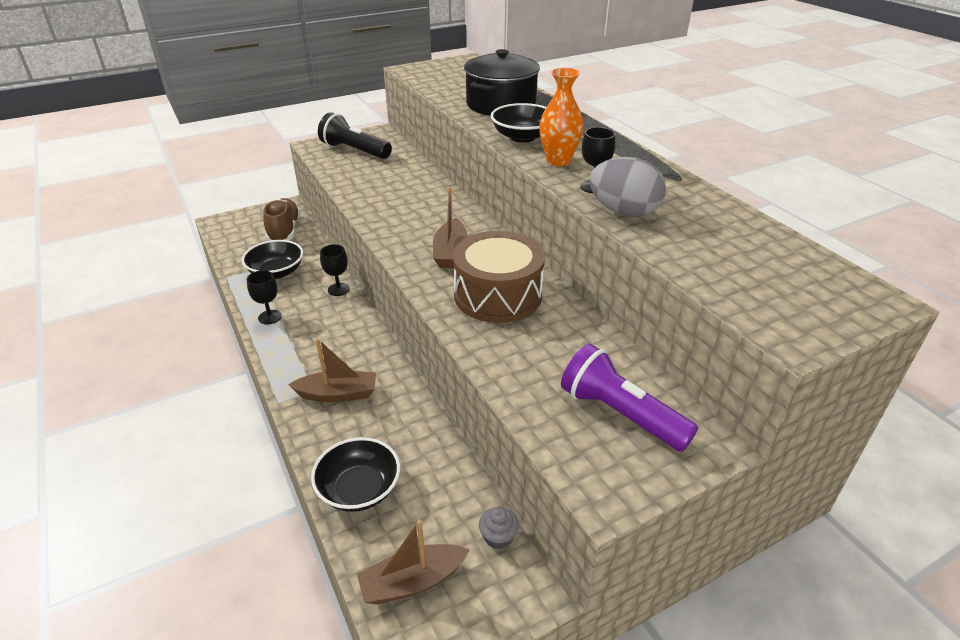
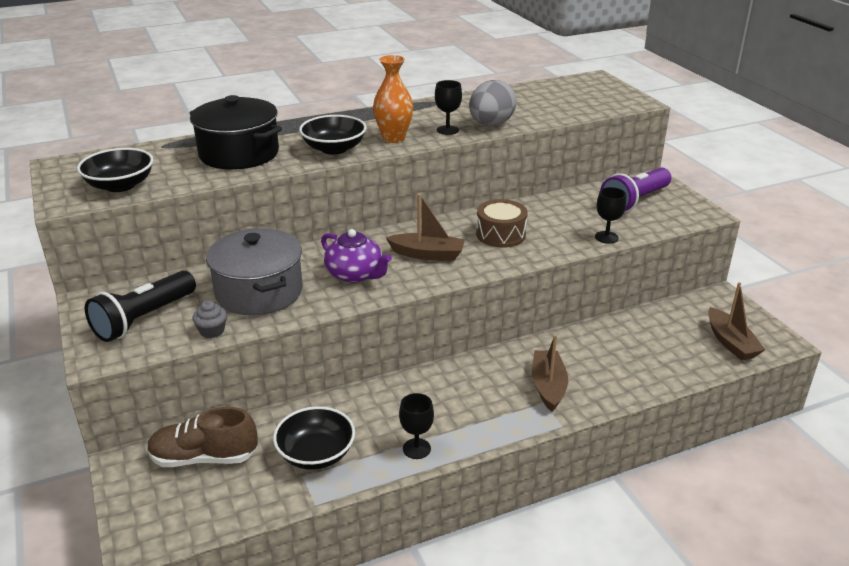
camera: 85 degrees left, 5 degrees down
black bowl [311,437,400,512] -> black bowl moved to [77,148,154,192]
black goblet [320,244,350,296] -> black goblet moved to [595,187,626,244]
brown drum [453,231,545,323] -> brown drum [476,199,528,248], size x0.64
grey cupcake [479,507,519,549] -> grey cupcake moved to [192,300,227,338]
none -> grey pot [206,228,303,315]
none -> purple teapot [321,229,392,283]

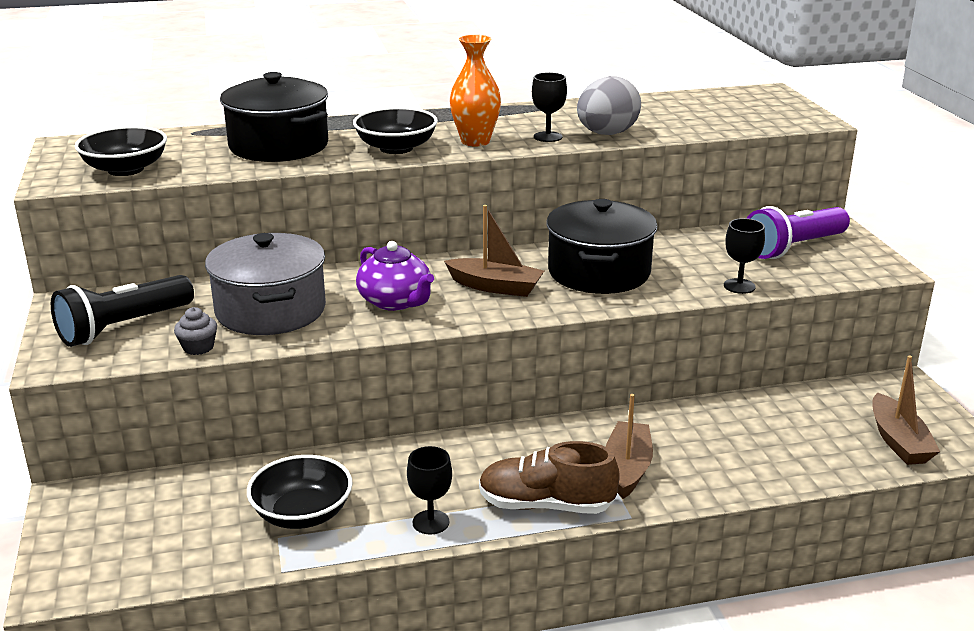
camera: 10 degrees right, 5 degrees down
brown shoe [147,407,258,467] -> brown shoe moved to [479,441,620,514]
brown drum [476,199,528,248] -> black pot [546,199,658,294]

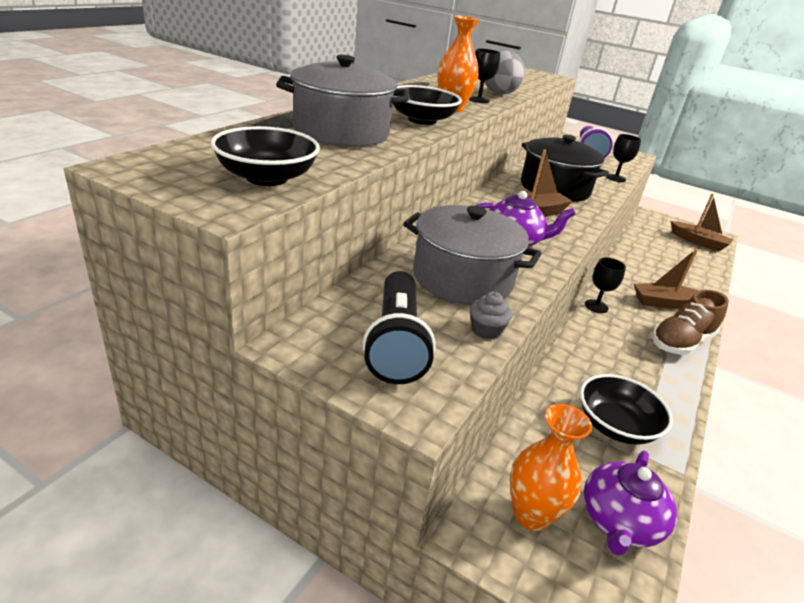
camera: 50 degrees left, 5 degrees up
black pot [220,72,328,162] -> grey pot [276,55,409,147]
black goblet [407,446,452,535] -> black goblet moved to [585,257,626,313]
brown boat [606,394,653,499] -> brown boat turned 60 degrees counterclockwise [634,249,699,308]
none -> orange vase [510,404,592,531]
none -> purple teapot [584,451,677,555]

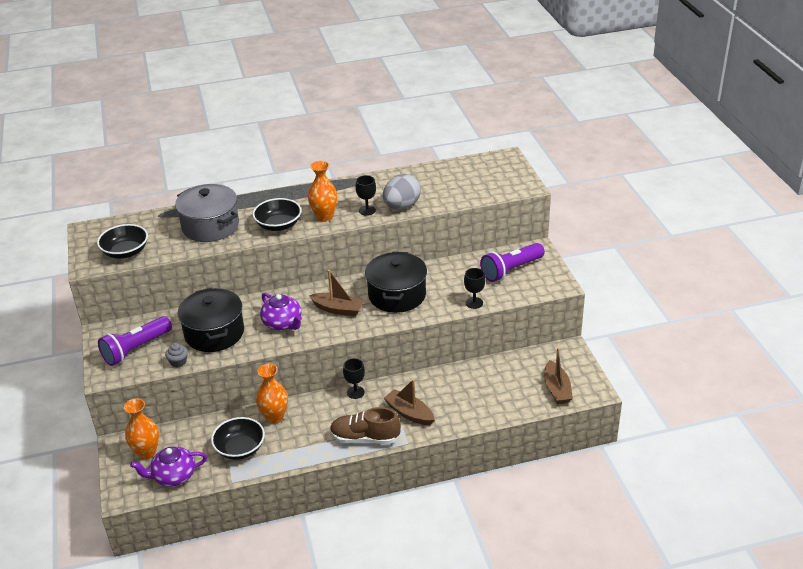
camera: 50 degrees right, 5 degrees up
black flashlight [363,271,436,384] -> purple flashlight [98,316,172,366]
grey pot [403,205,542,305] -> black pot [178,287,244,352]
none -> orange vase [256,364,288,424]

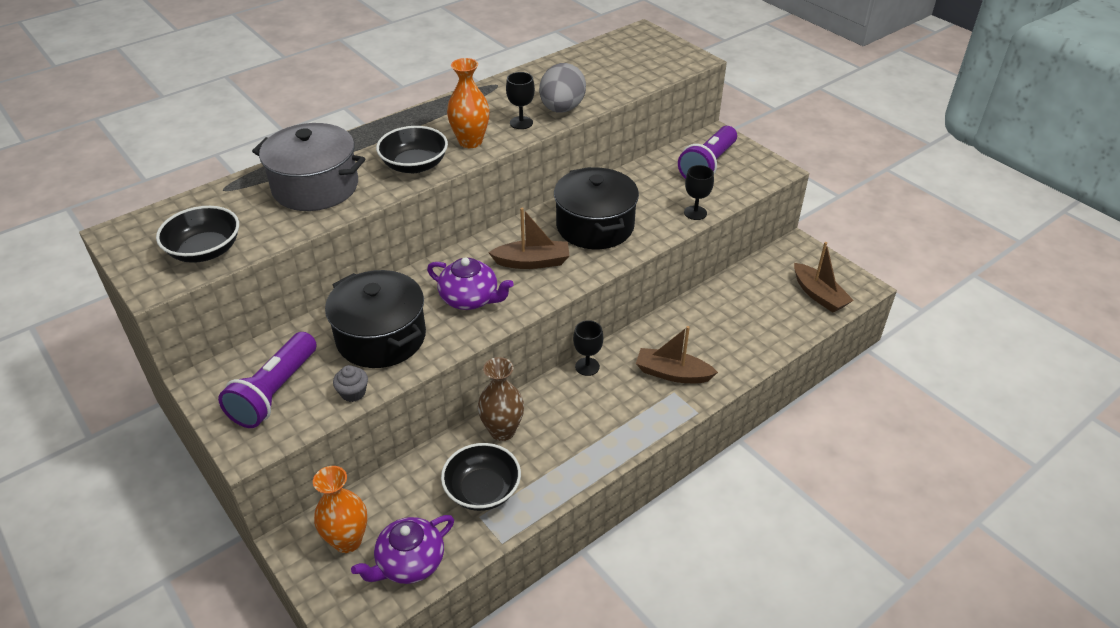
camera: 25 degrees left, 5 degrees up
orange vase [256,364,288,424] -> brown vase [478,357,524,441]
brown shoe [330,407,401,444] -> none

